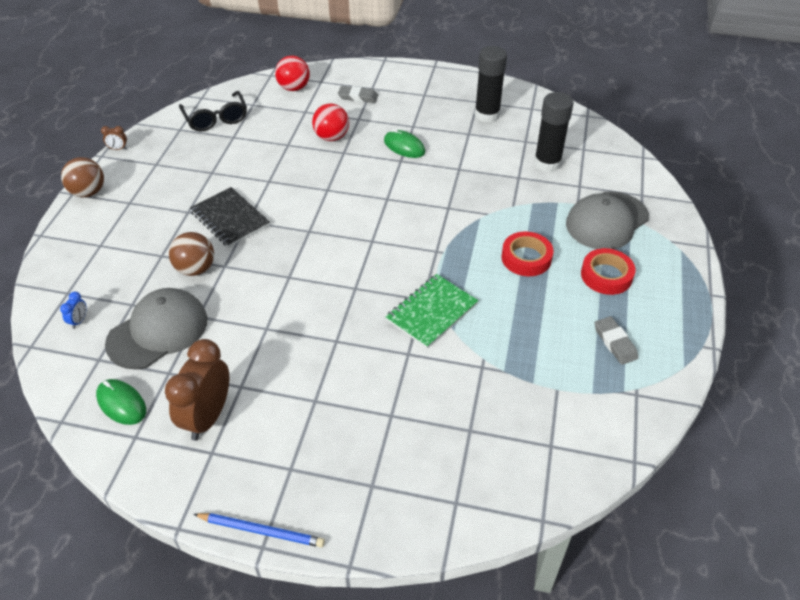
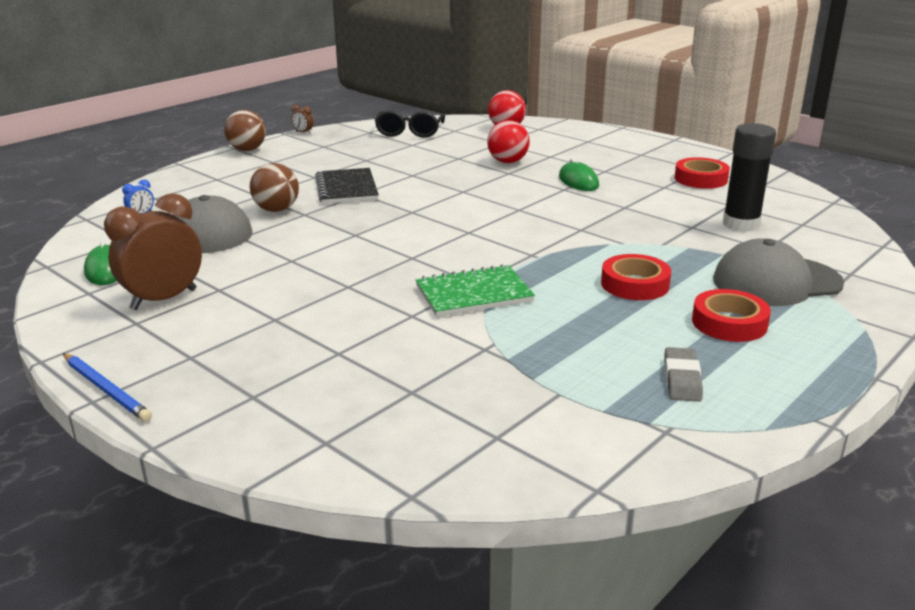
camera: 30 degrees right, 20 degrees down
grey eraser [338,86,378,103] -> none
black glue stick [474,46,507,123] -> red tape [675,157,730,189]

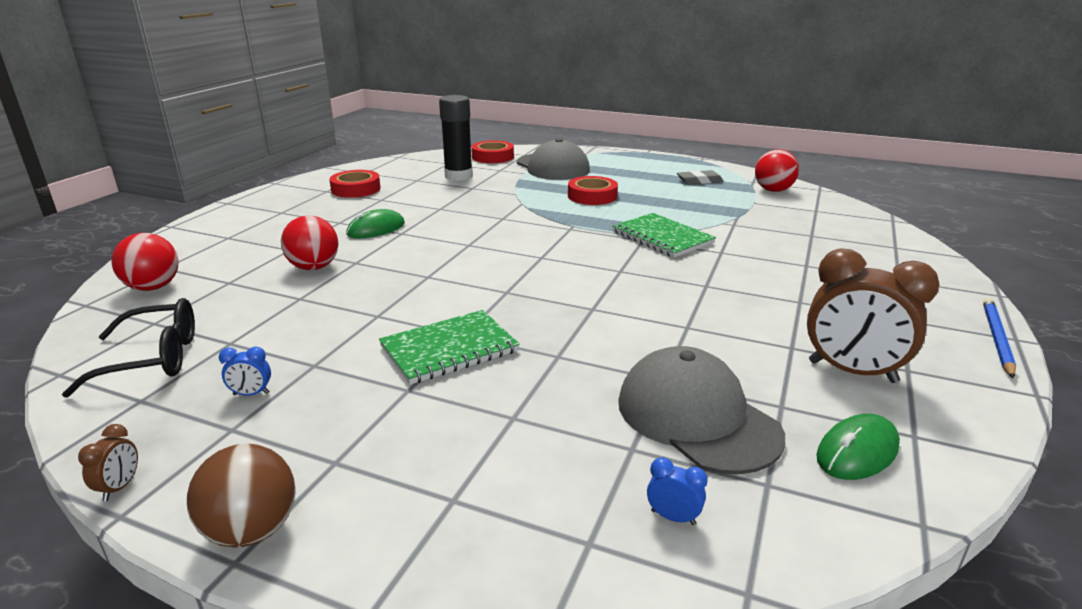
camera: 110 degrees left, 0 degrees up
brown ball [250,163,299,212] -> none
black notebook [315,168,379,204] -> green notebook [379,310,520,385]
red tape [692,289,771,342] -> red tape moved to [471,141,514,163]
none -> blue clock [219,347,271,396]
none -> red ball [755,149,799,192]

